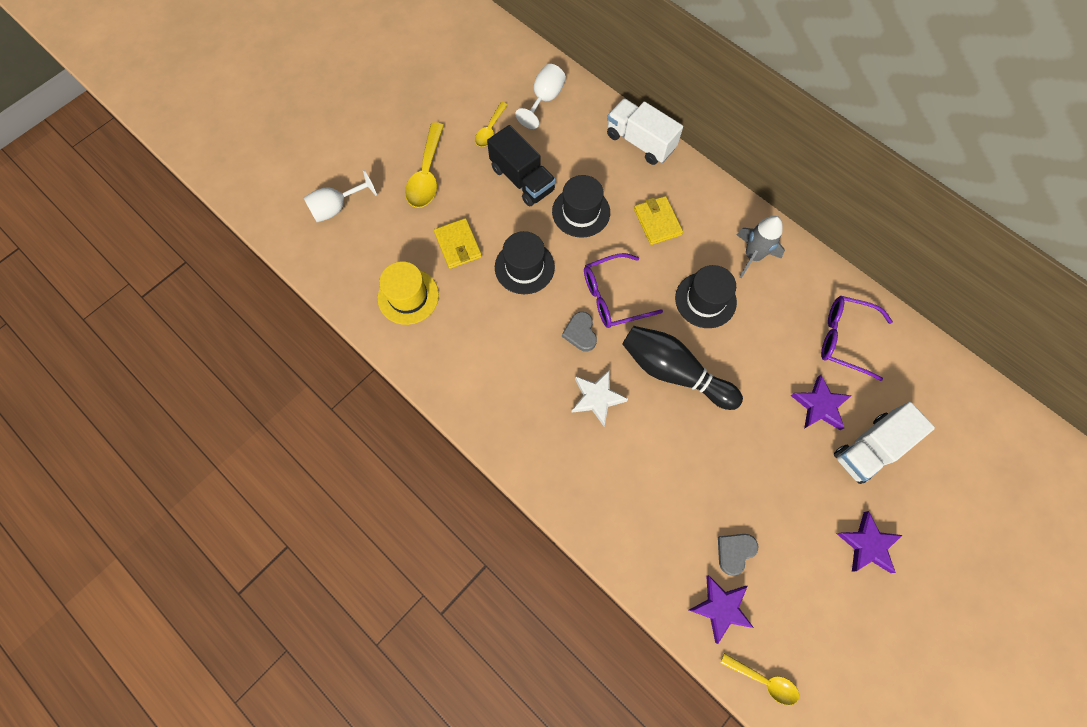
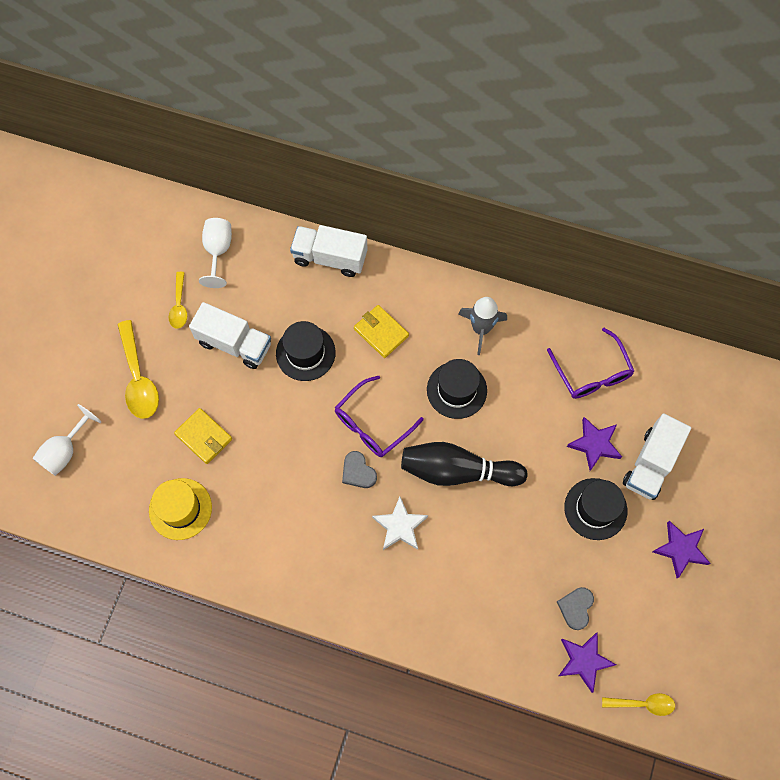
camera: 25 degrees left, 0 degrees up
black truck [487,125,556,207] -> white truck [189,302,271,369]
black hat [495,231,555,294] -> black hat moved to [564,478,627,540]
purple glasses [821,296,893,381] -> purple glasses turned 105 degrees counterclockwise [547,328,634,399]

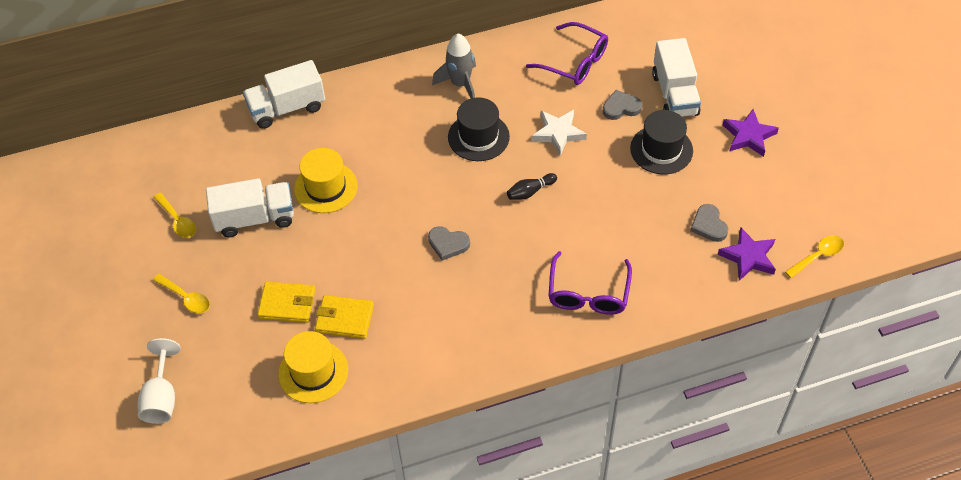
camera: 35 degrees left, 15 degrees down
yellow spoon [117,320,159,419] -> yellow spoon [153,274,210,313], size x0.59
white goblet [199,218,232,288] -> none
black hat [276,321,336,381] -> yellow hat [294,148,357,213]
purple glasses [334,376,424,457] -> purple glasses moved to [548,251,632,315]
yellow wallet [354,305,409,358] -> yellow wallet moved to [315,295,374,339]
white star [372,497,428,550] -> white star moved to [532,110,587,156]
black bowling pin [401,442,528,486] -> black bowling pin [507,173,557,200], size x0.44
purple star [567,417,622,471] -> grey heart [603,90,642,120]

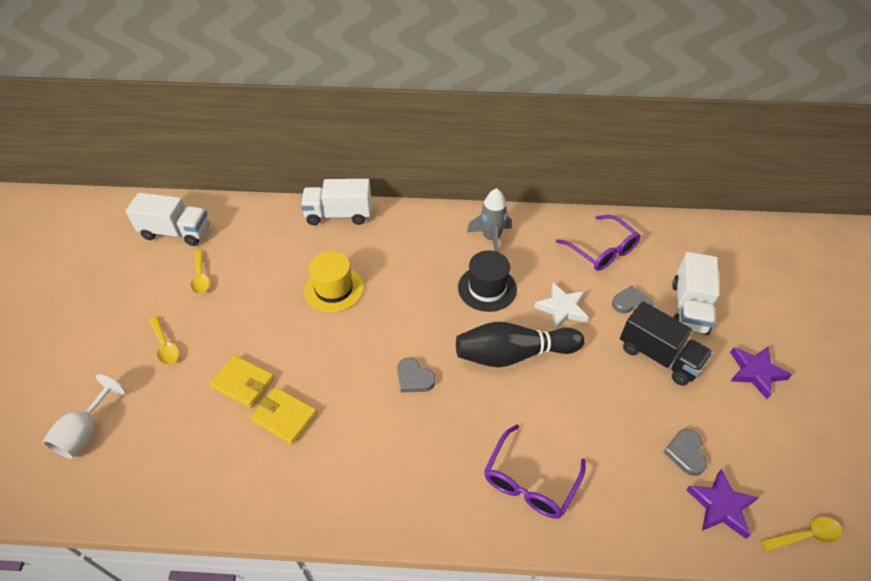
camera: 20 degrees right, 5 degrees down
white truck [206,178,294,237] -> white truck moved to [126,193,209,246]
yellow hat [278,331,348,403] -> none
black bowling pin [507,173,557,200] -> black bowling pin [456,322,584,367], size x2.30
black hat [630,110,693,174] -> black truck [620,301,713,386]

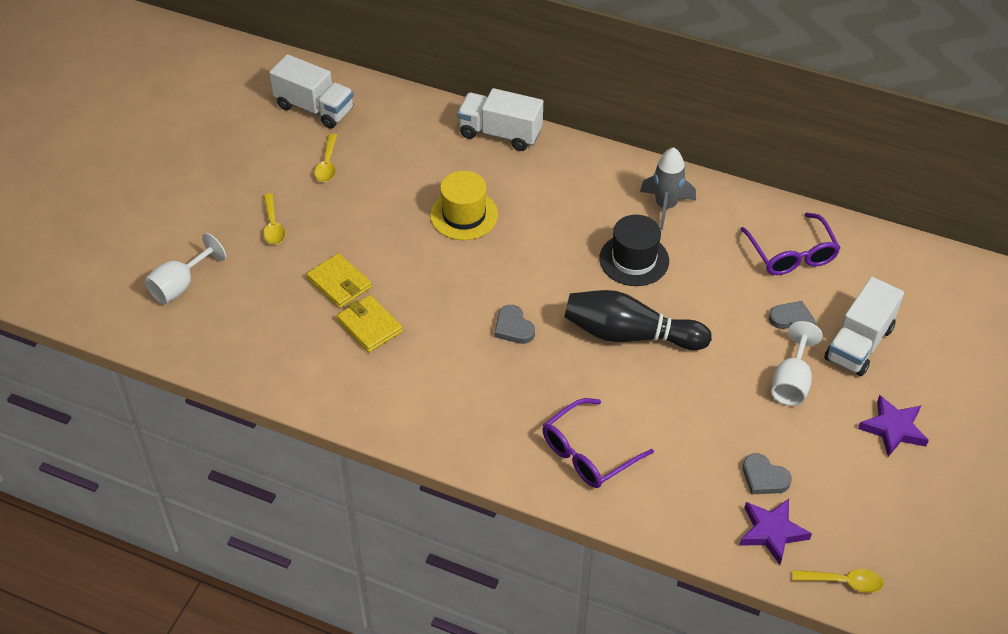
camera: 20 degrees right, 0 degrees up
white star [534,283,589,329] -> none
black truck [620,301,713,386] -> white goblet [771,321,823,406]
grey heart [663,429,707,476] -> grey heart turned 75 degrees counterclockwise [743,453,792,494]

